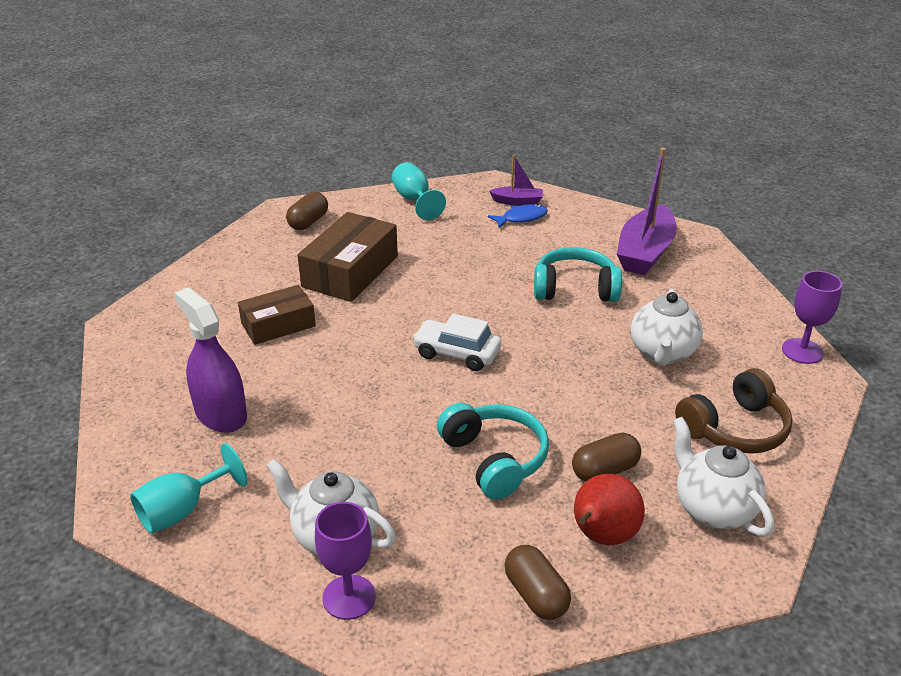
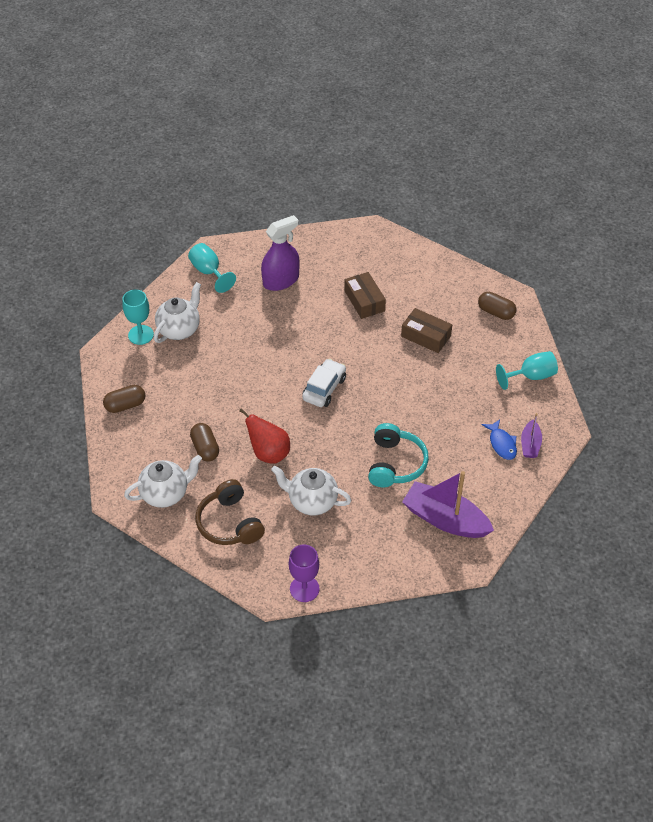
camera: 95 degrees right, 15 degrees up
brown box [298,212,398,302] -> brown box [401,308,452,353], size x0.65
purple goblet [315,502,376,620] -> turquoise goblet [123,290,154,345]
turquoise headphones [437,403,549,500] -> none
red pear [574,474,645,545] -> red pear moved to [239,408,290,464]

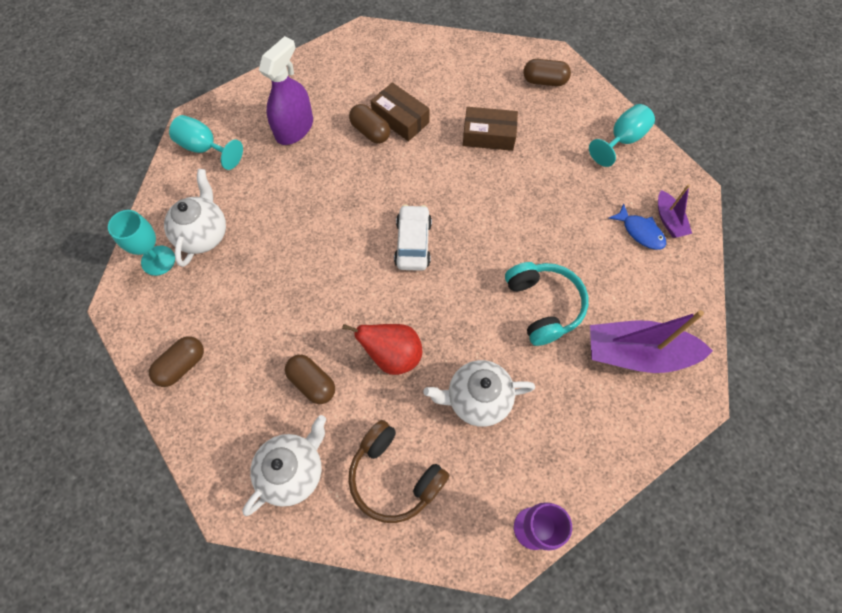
camera: 25 degrees left, 15 degrees up
none -> brown capsule [349,104,390,144]

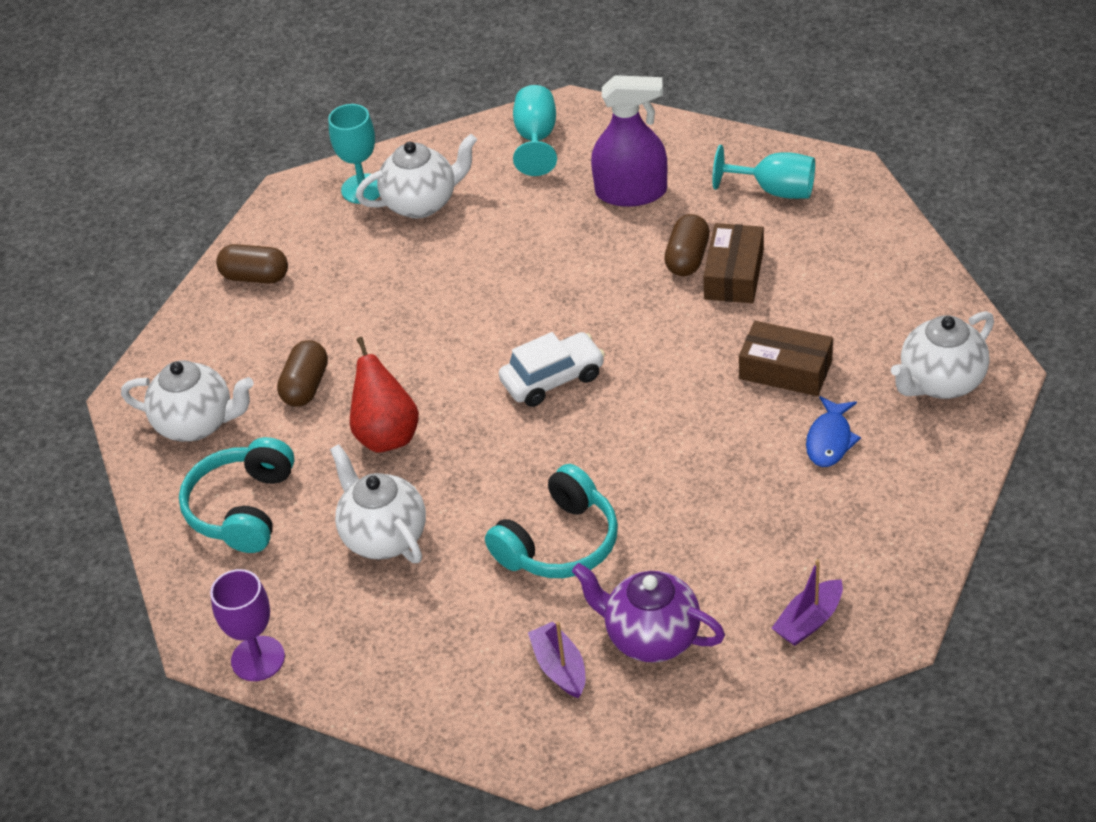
camera: 65 degrees right, 20 degrees down
brown headphones [348,420,450,523] -> turquoise headphones [179,437,295,553]
brown box [463,107,518,151] -> brown box turned 45 degrees counterclockwise [739,321,833,396]
brown capsule [523,59,571,86] -> white teapot [891,311,994,399]
turquoise goblet [589,104,655,167] -> turquoise goblet moved to [712,145,815,199]
purple boat [590,310,713,373] -> purple boat [528,622,585,698], size x0.51
blue fish [609,203,666,250] -> blue fish moved to [806,396,861,467]
none -> purple teapot [572,563,725,663]

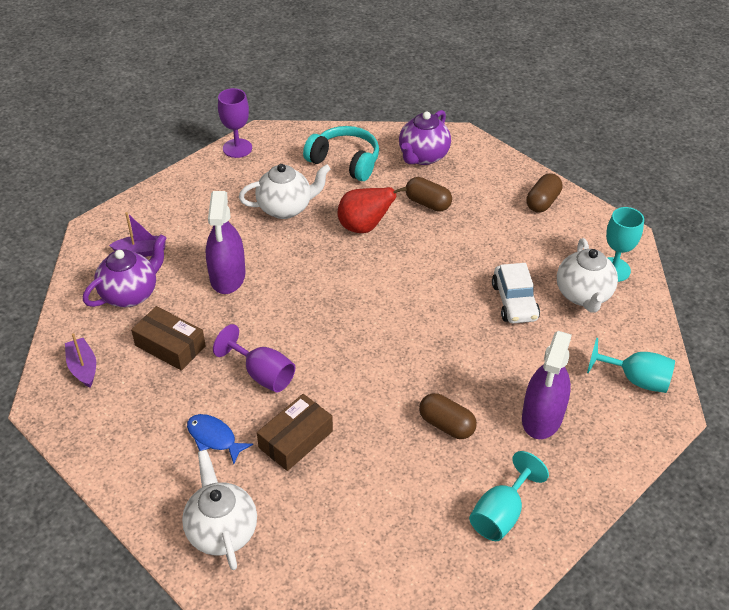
camera: 105 degrees right, 0 degrees up
white teapot [121,360,254,442] -> purple teapot [399,110,451,165]
turquoise headphones [485,464,618,578] -> purple spray bottle [206,191,245,294]
white car [499,332,605,407] -> white car moved to [492,263,540,323]
brown box [703,223,764,303] -> brown box moved to [131,306,205,371]
none -> purple goblet [213,324,295,392]

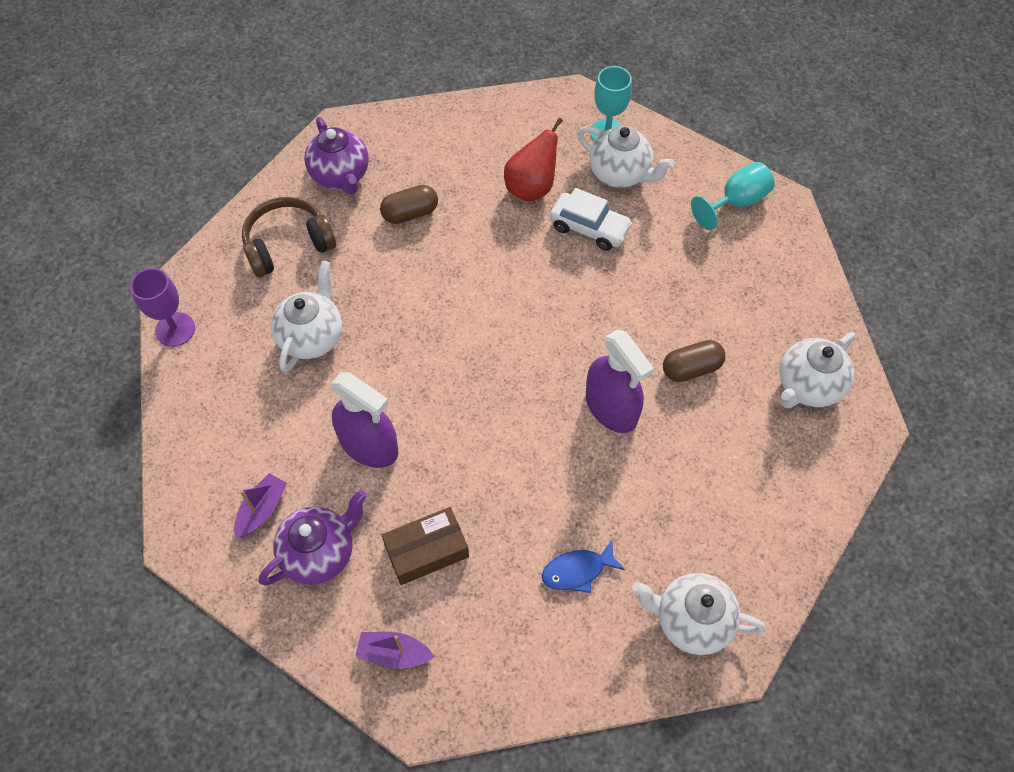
camera: 55 degrees left, 15 degrees up
purple teapot [83,234,167,307] -> purple teapot turned 60 degrees clockwise [259,490,367,586]
purple goblet [213,324,295,392] -> none
brown box [257,394,333,471] -> none
turquoise headphones [303,126,379,181] -> brown headphones [242,197,336,277]
red pear [337,187,407,233] -> red pear moved to [504,118,563,202]
turquoise goblet [469,451,549,541] -> white teapot [780,332,855,408]
purple spray bottle [522,331,572,439] -> purple spray bottle moved to [586,329,654,433]
brown capsule [526,173,562,213] -> none

